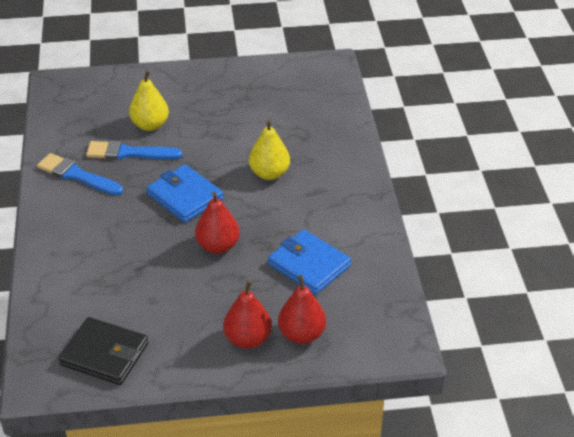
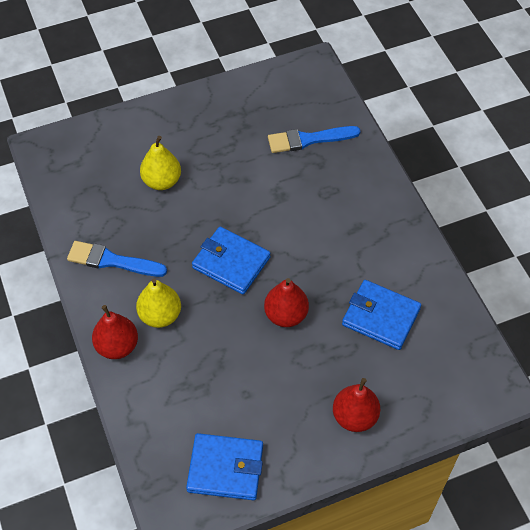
camera: 15 degrees left, 15 degrees up
black wallet [59,317,148,385] -> blue wallet [186,433,263,500]
blue brush [86,140,182,160] -> blue brush moved to [268,126,361,153]
yellow pear [249,120,290,180] -> yellow pear moved to [136,278,181,328]
red pear [278,275,326,344] -> red pear moved to [92,305,138,359]

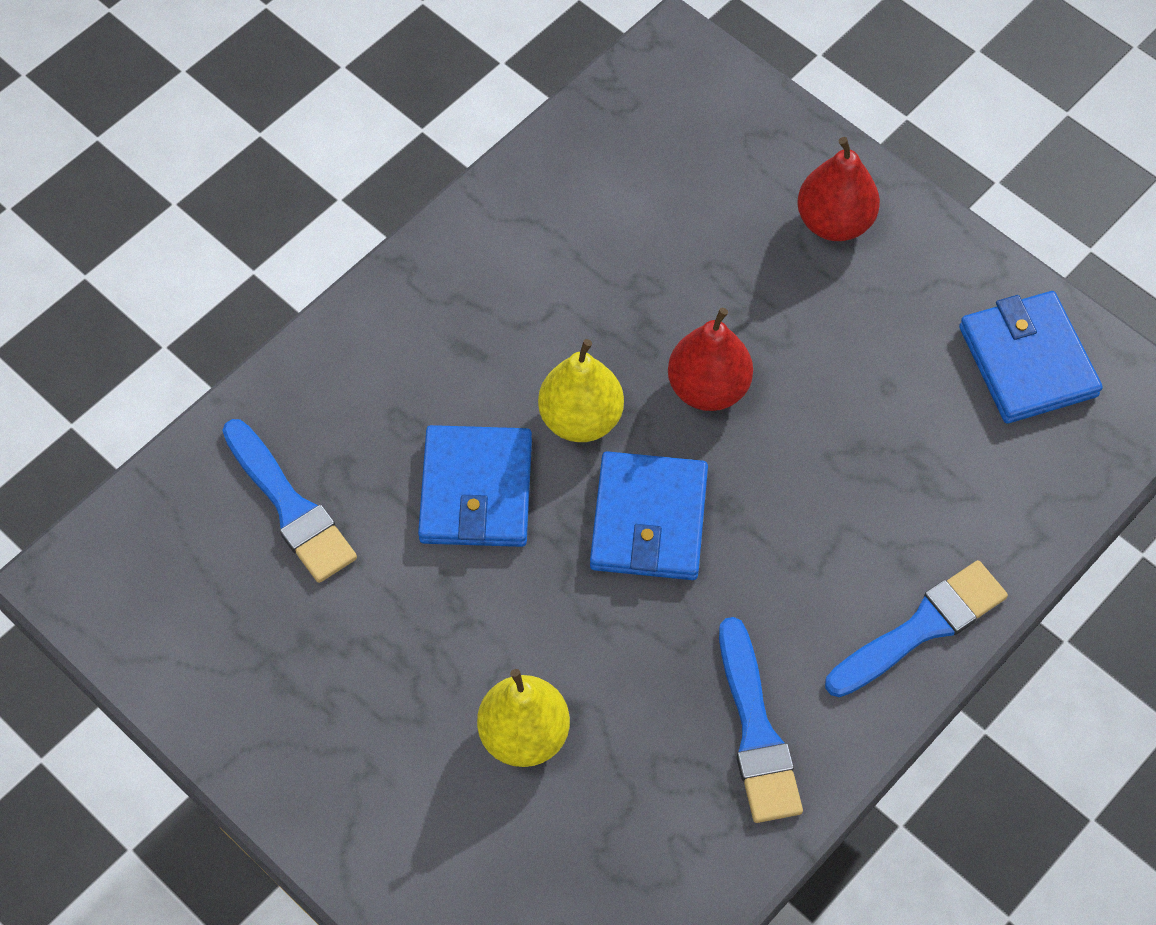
camera: 115 degrees left, 5 degrees up
red pear [92,305,138,359] -> blue brush [825,560,1008,697]
yellow pear [136,278,181,328] -> yellow pear moved to [538,339,624,442]
blue wallet [342,280,421,350] -> blue wallet moved to [418,425,532,547]

